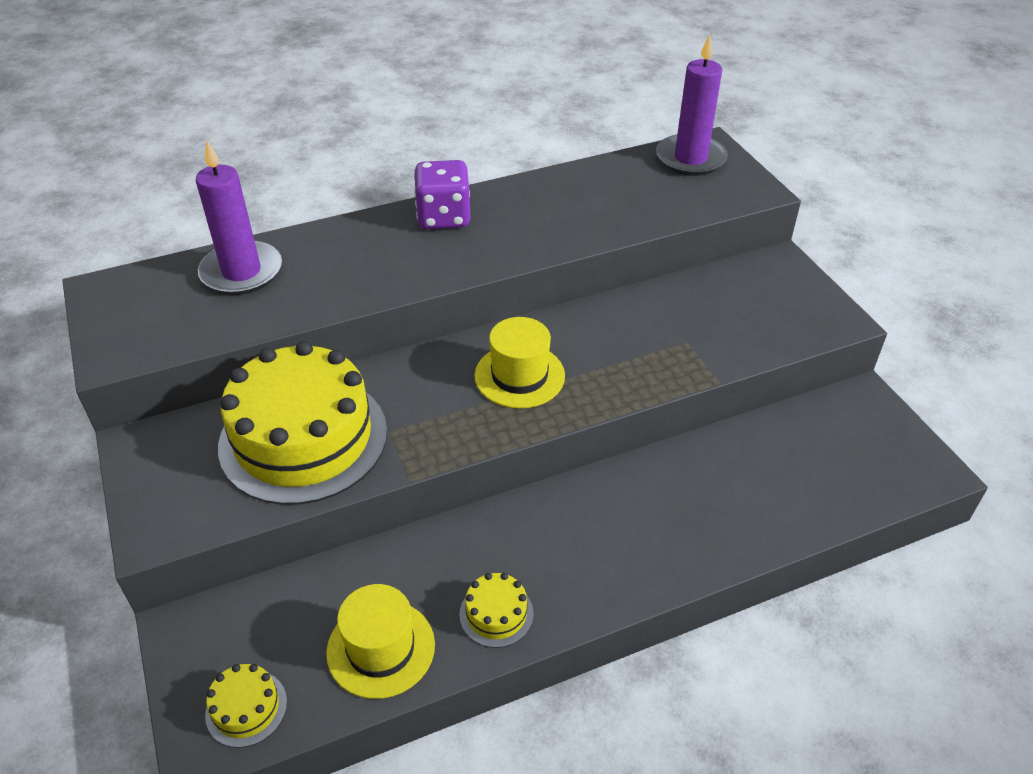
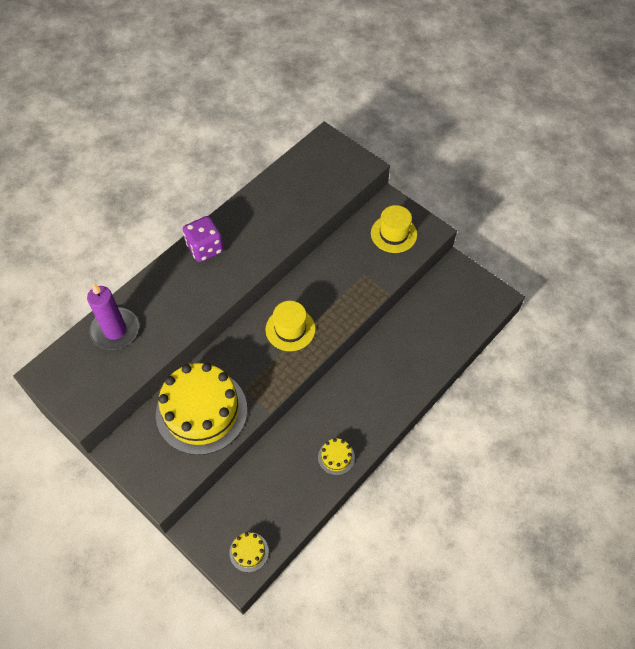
camera: 25 degrees left, 15 degrees up
yellow hat [326,584,435,699] -> yellow hat moved to [371,205,417,253]
purple candle [656,34,728,176] -> none

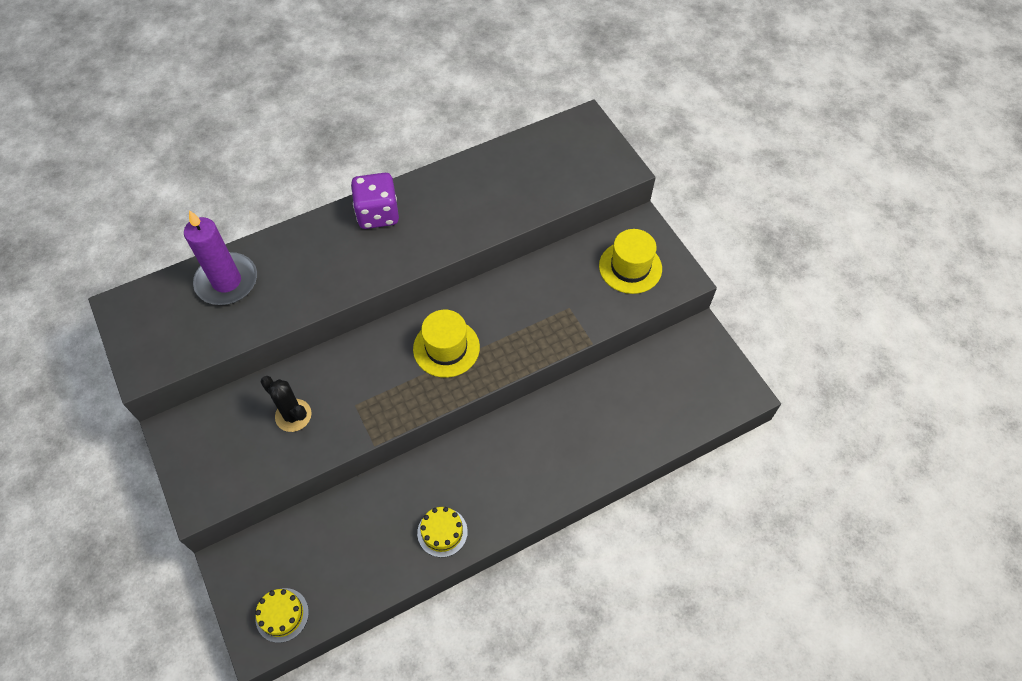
camera: 20 degrees right, 0 degrees up
yellow cake [156,363,247,455] -> black cactus [261,376,312,432]

